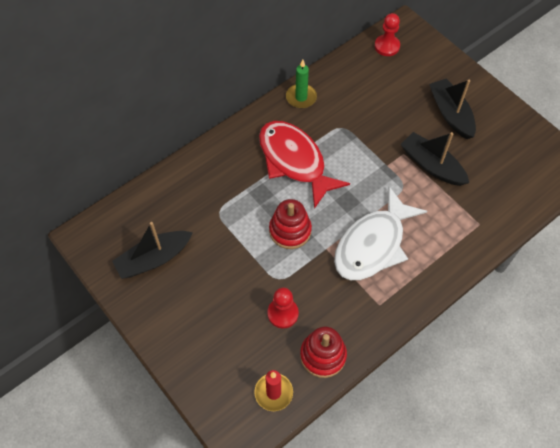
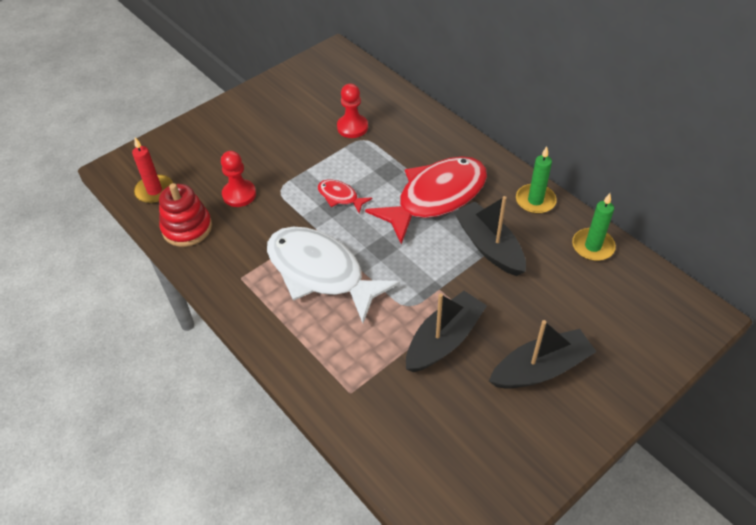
camera: 90 degrees right, 10 degrees down
black boat [112,222,193,279] -> black boat moved to [454,196,526,276]
red stacking toy [269,199,312,249] -> red fish [318,180,373,213]
red pawn [375,13,400,56] -> red pawn moved to [337,84,368,138]
none -> green candle [572,193,616,261]

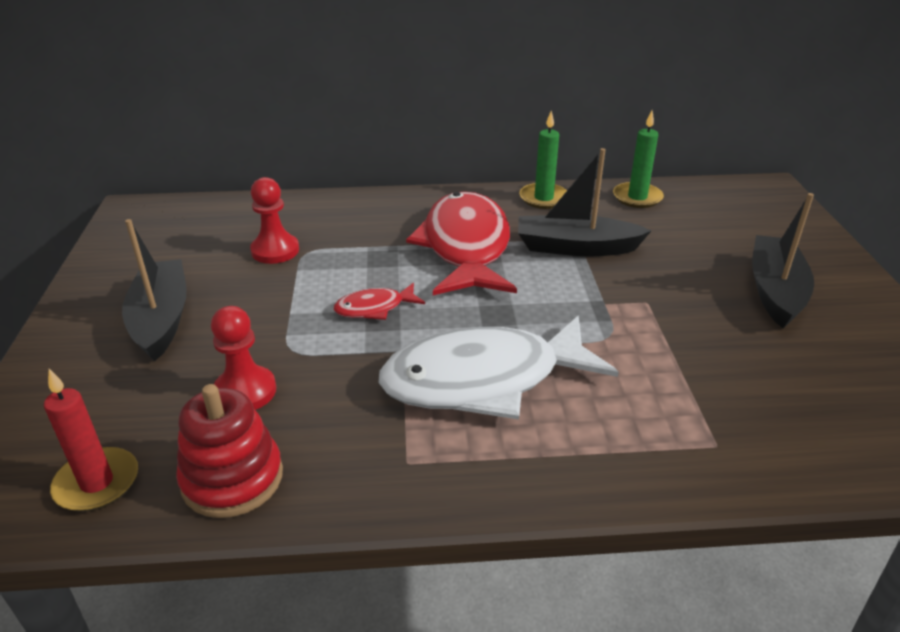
camera: 55 degrees left, 15 degrees down
black boat [406,291,487,372] -> black boat moved to [122,219,186,361]

